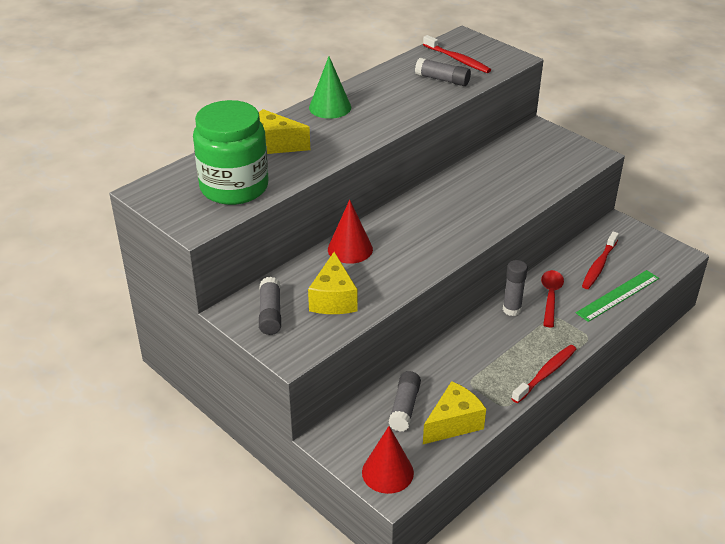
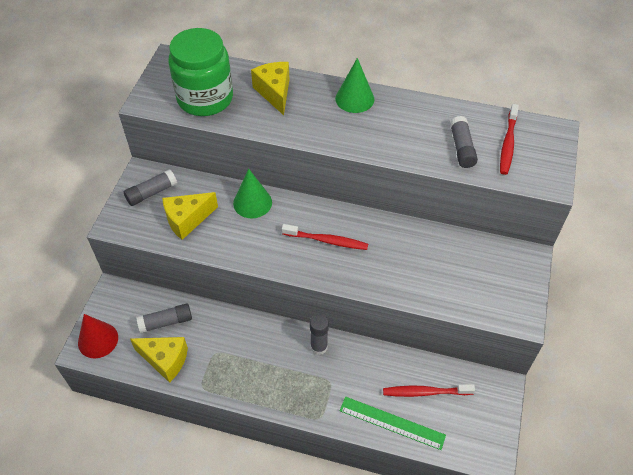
camera: 60 degrees right, 15 degrees up
red cone [328,200,373,264] -> green cone [233,169,272,218]
red toothbrush [511,345,576,403] -> red toothbrush moved to [282,224,368,250]
red spoon [541,270,564,327] -> none

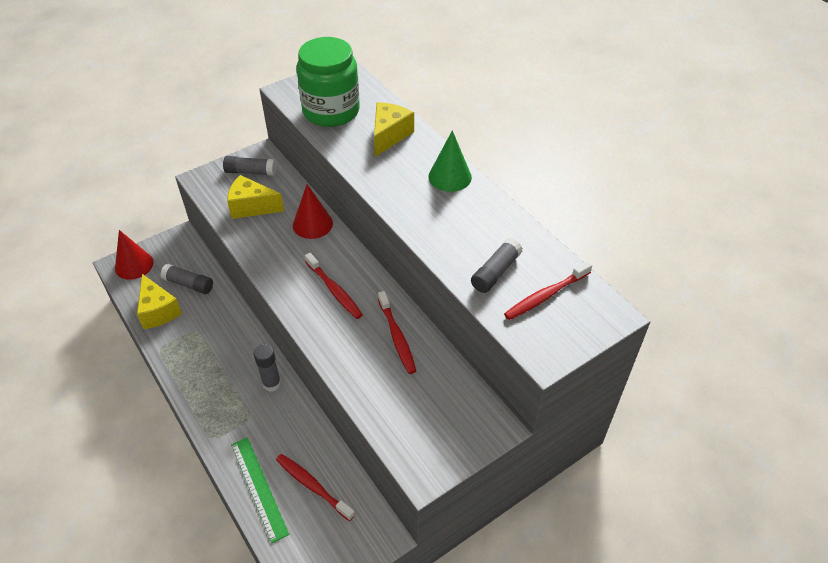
camera: 40 degrees right, 5 degrees down
green cone [233,169,272,218] -> red cone [293,184,333,239]
none -> red toothbrush [378,291,416,374]

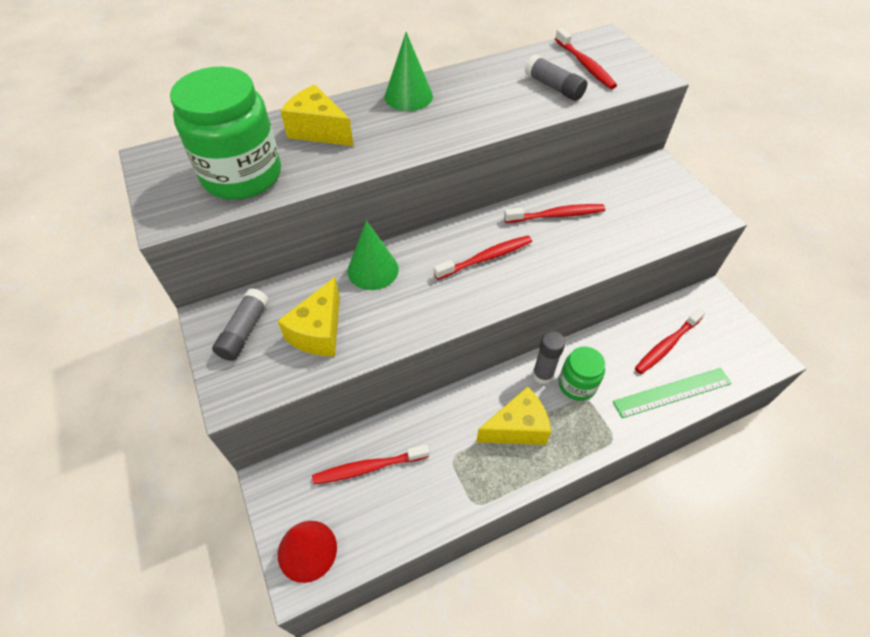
camera: 80 degrees left, 5 degrees up
yellow cheese [137,274,182,329] -> yellow cheese moved to [477,386,551,445]
grey glue stick [160,264,213,294] -> red toothbrush [312,444,429,484]
red cone [293,184,333,239] -> green cone [348,220,399,290]
none -> green jar [559,346,605,401]

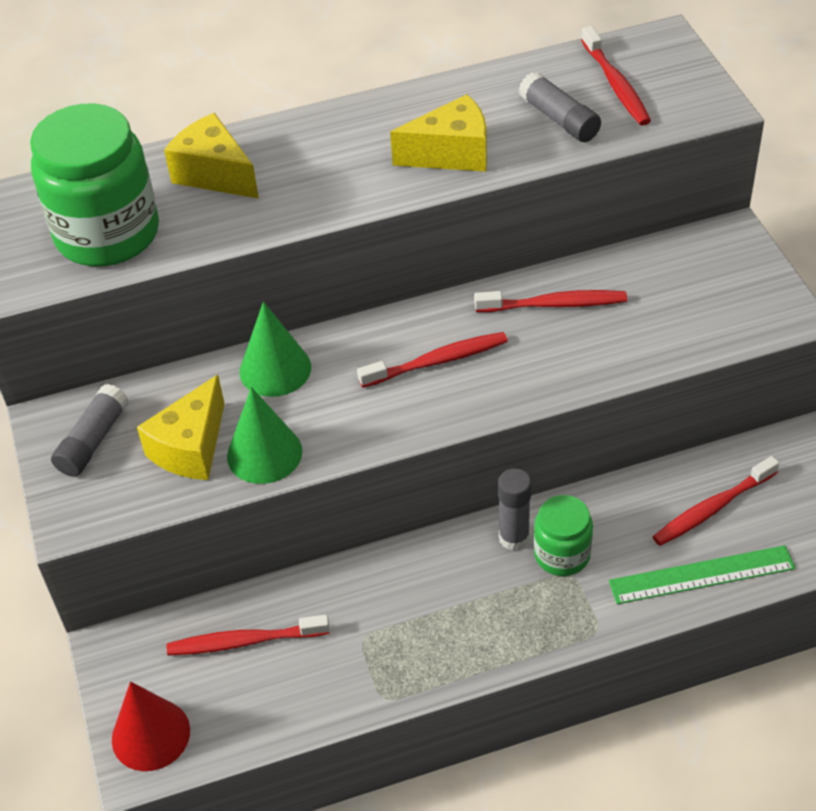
camera: 10 degrees right, 5 degrees down
green cone [385,32,433,111] -> green cone moved to [227,387,302,484]
yellow cheese [477,386,551,445] -> yellow cheese moved to [390,94,487,172]

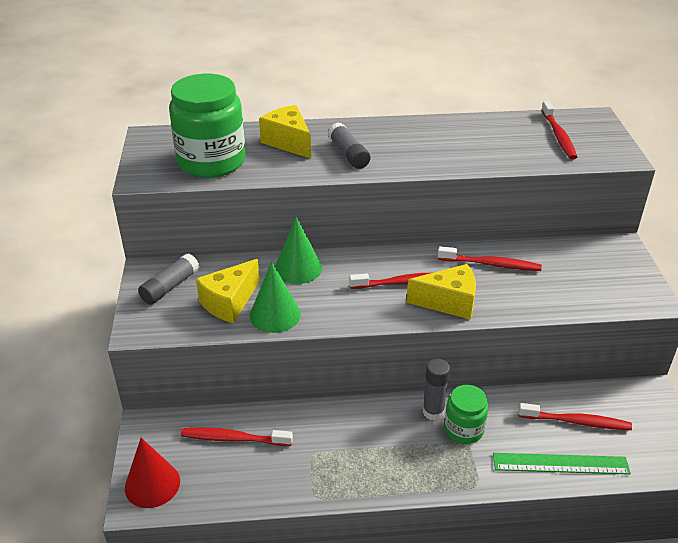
camera: 10 degrees right, 10 degrees down
yellow cheese [390,94,487,172] -> yellow cheese moved to [406,264,476,320]
grey glue stick [519,72,601,142] -> grey glue stick moved to [328,122,370,169]
red toothbrush [652,456,779,546] -> red toothbrush turned 150 degrees counterclockwise [519,403,632,430]

